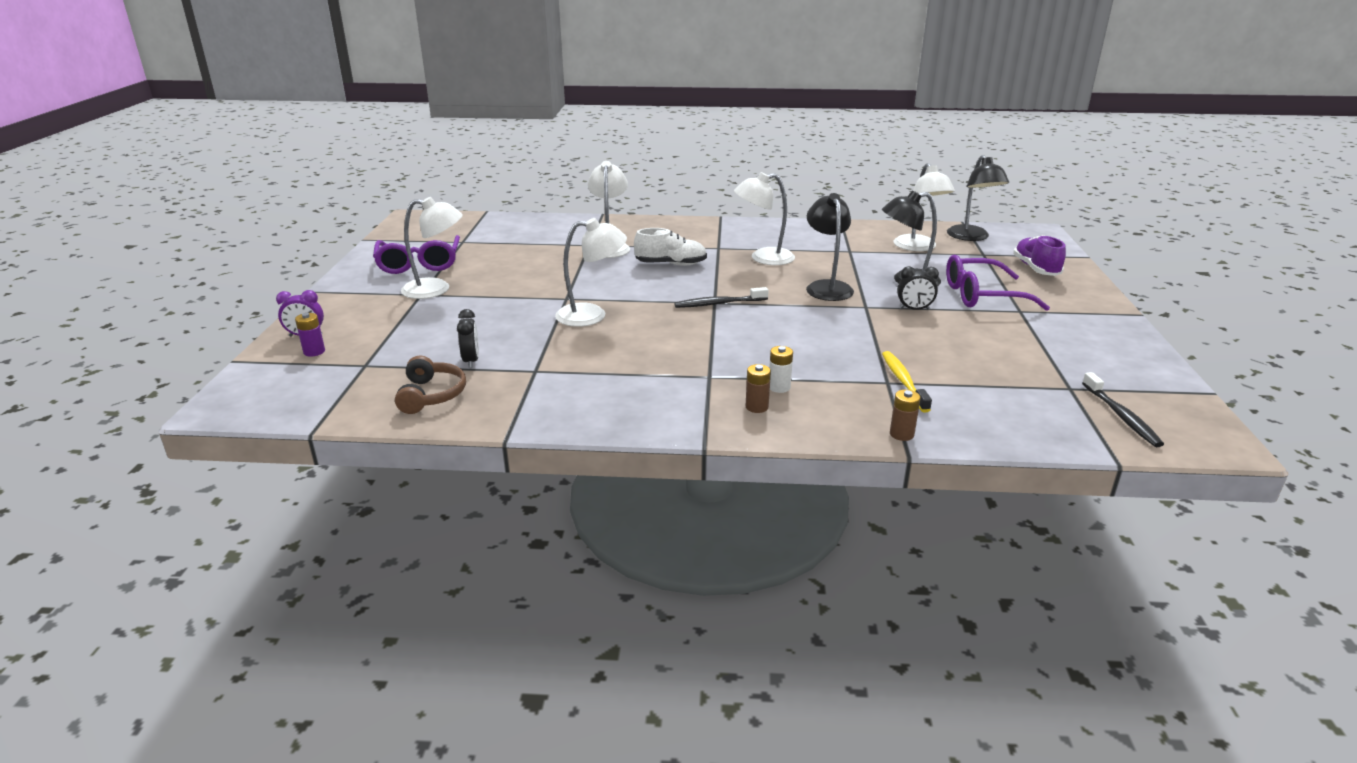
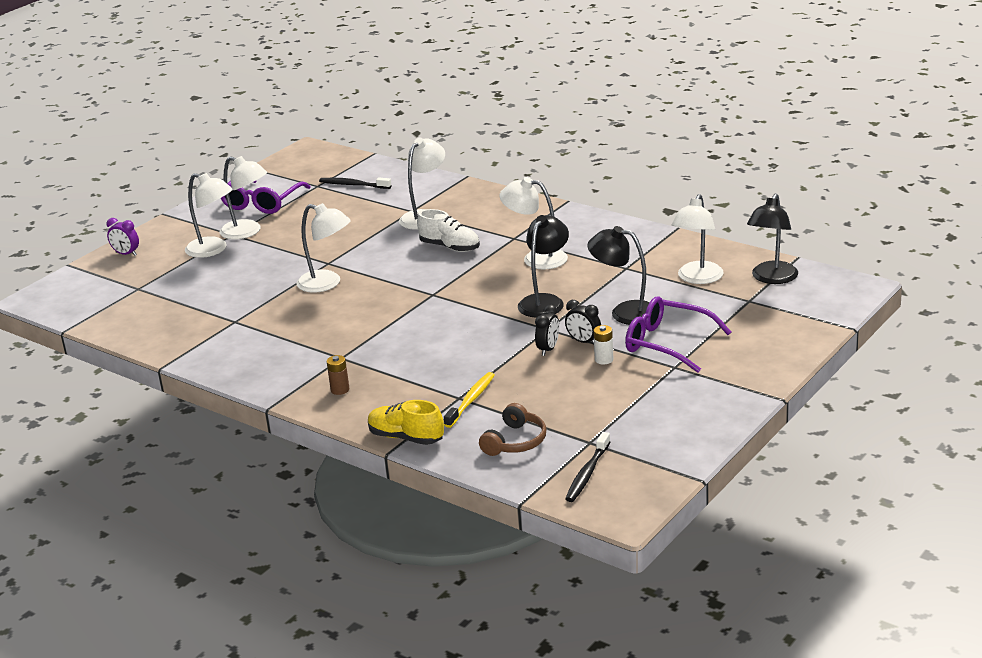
camera: 35 degrees right, 0 degrees up
purple battery [295,313,325,356] -> none
brown headphones [395,355,466,414] -> brown headphones moved to [479,403,546,456]
black clock [457,309,479,368] -> black clock moved to [535,305,559,356]
black toothbrush [674,287,769,308] -> black toothbrush moved to [319,177,391,189]
white battery [769,346,793,393] -> white battery moved to [593,325,614,365]
brown battery [890,390,921,441] -> yellow shoe [368,400,444,445]
purple shoe [1013,235,1066,276] -> none
none -> white lamp [185,173,233,258]

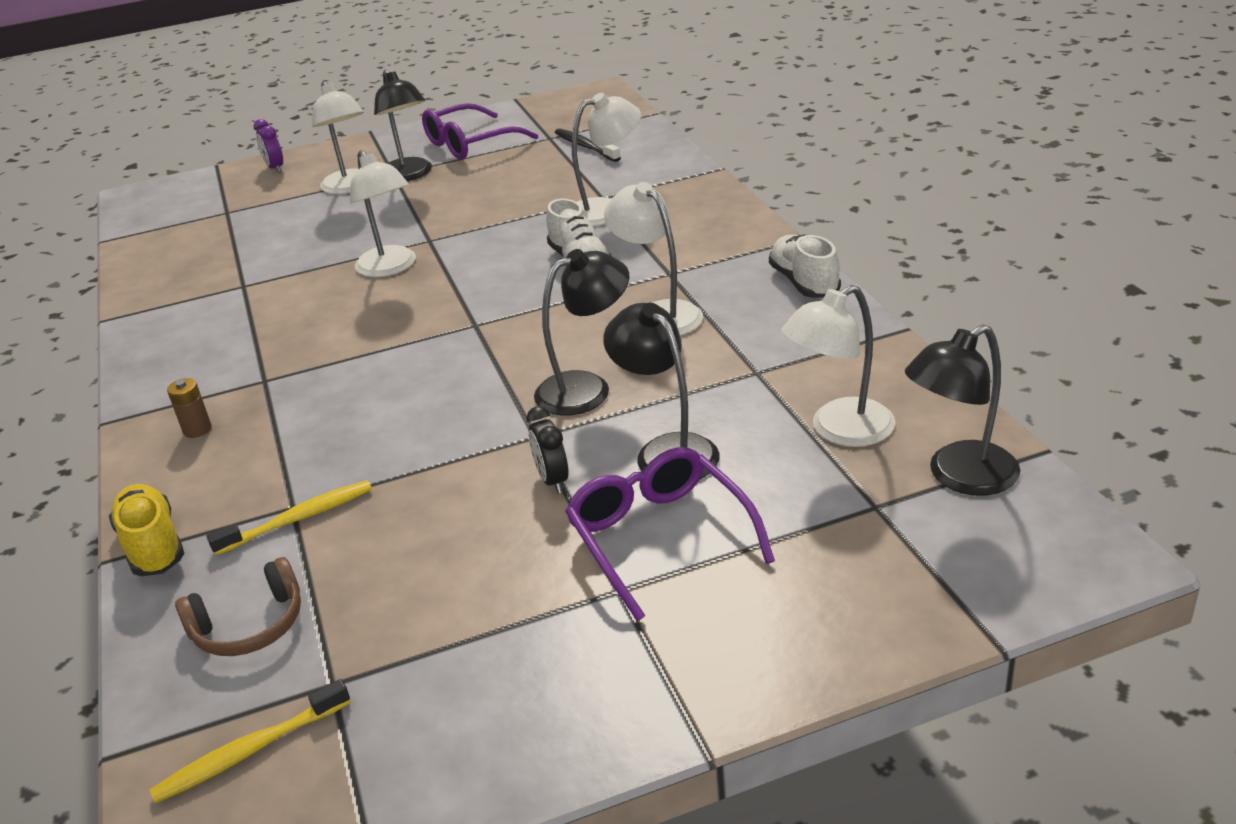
camera: 35 degrees right, 5 degrees up
white lamp [220,156,267,239] -> black lamp [374,69,432,181]
black clock [535,305,559,356] -> none
black toothbrush [565,432,610,502] -> yellow toothbrush [150,679,351,803]
white battery [593,325,614,365] -> none
none -> white shoe [769,234,841,298]

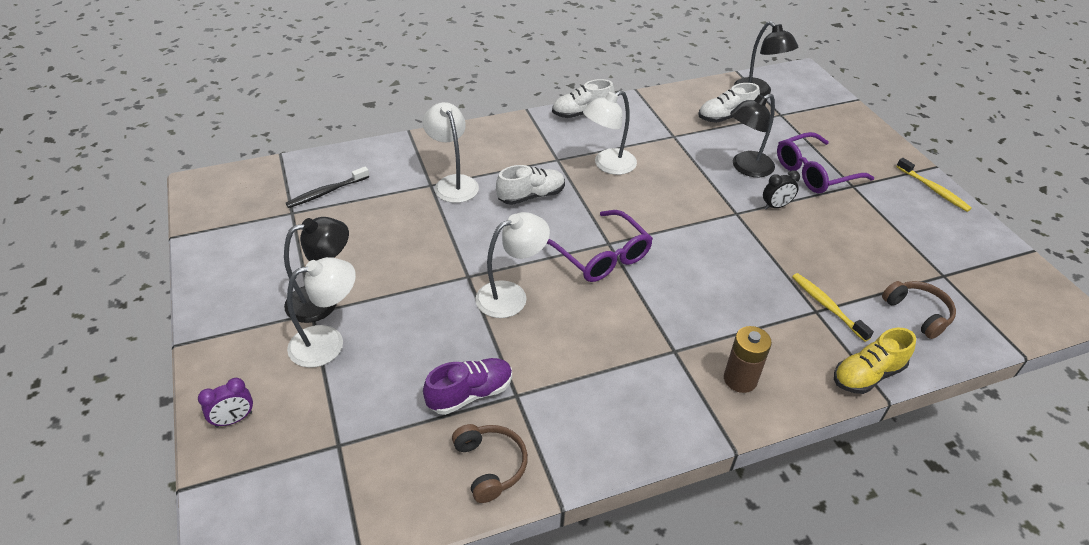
camera: 95 degrees left, 10 degrees up
yellow toothbrush [150,679,351,803] -> yellow toothbrush moved to [896,158,972,212]
brown battery [167,378,212,438] -> brown battery [724,326,772,393], size x1.59
purple glasses [422,103,538,159] -> purple glasses moved to [547,210,653,282]
black lamp [534,249,629,416] -> none
white lamp [781,285,896,447] -> white shoe [698,83,760,123]
none -> purple shoe [423,358,512,415]
none -> brown headphones [452,424,528,503]

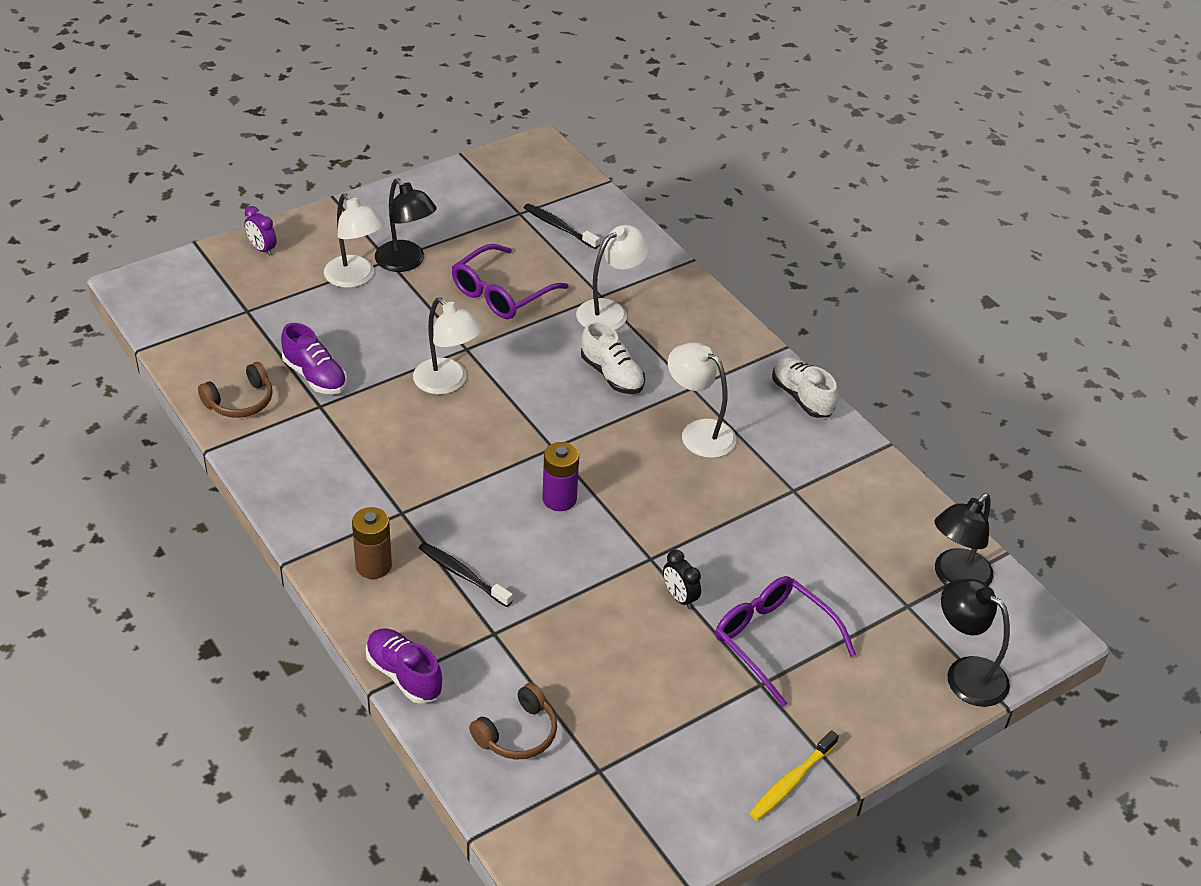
camera: 75 degrees right, 0 degrees up
purple glasses [547,210,653,282] -> purple glasses moved to [452,244,569,319]
white shoe [698,83,760,123] -> none
black lamp [730,94,775,177] -> black lamp moved to [941,579,1010,707]
yellow toothbrush [792,273,874,342] -> none
yellow shoe [834,328,916,394] -> purple shoe [366,628,443,704]
none -> black toothbrush [419,542,513,607]
none -> purple battery [543,442,579,511]

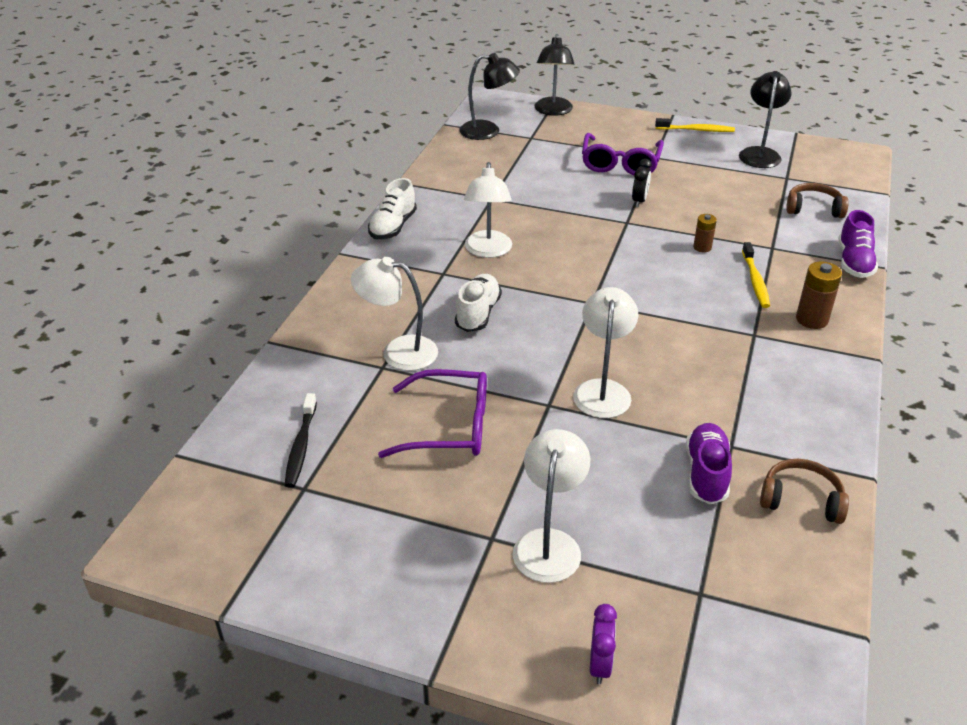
camera: 125 degrees left, 5 degrees down
black lamp [375,178,437,272] -> black lamp moved to [739,71,792,168]
black toothbrush [419,542,513,607] -> yellow toothbrush [742,242,770,308]
purple battery [543,442,579,511] -> none
none -> brown battery [693,214,717,253]

